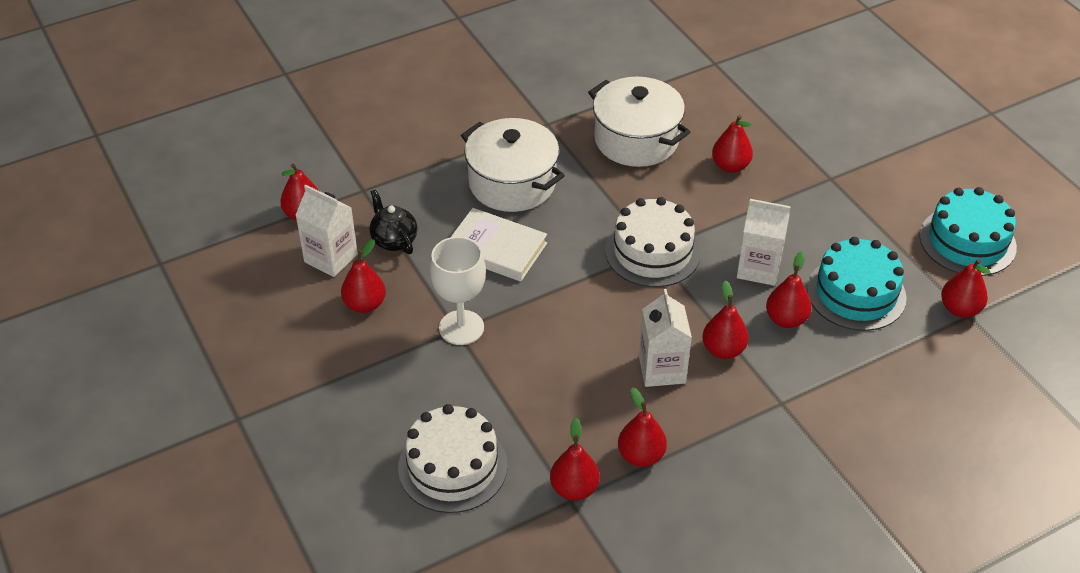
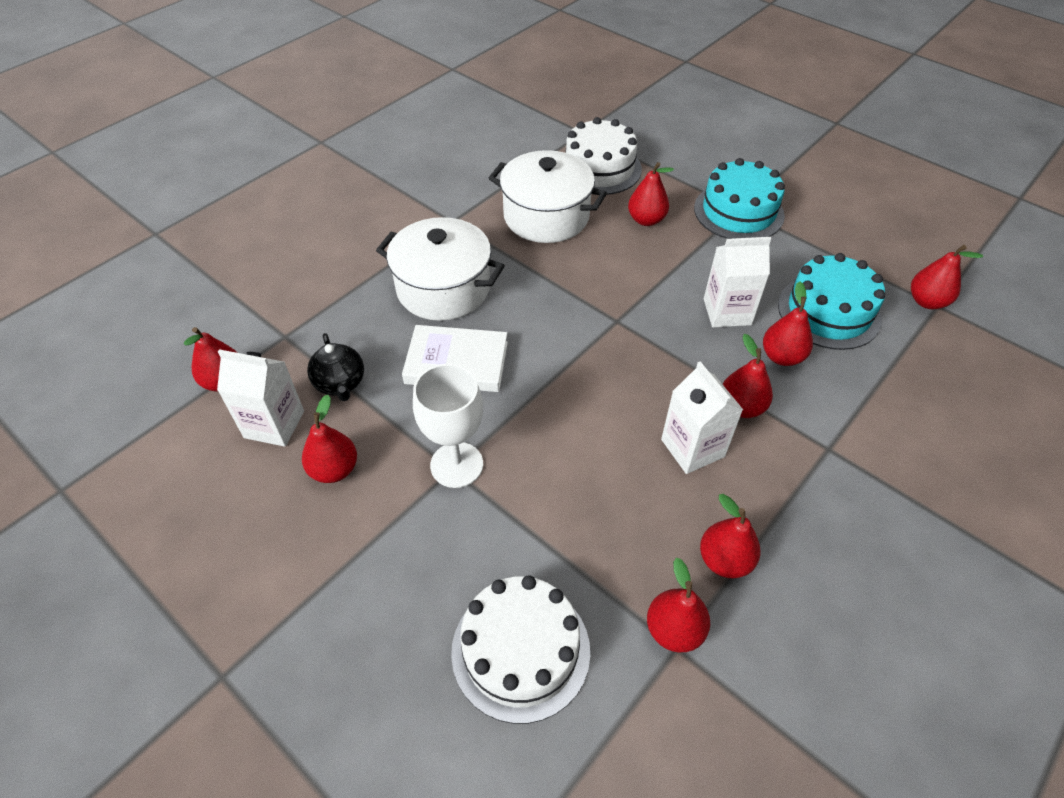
camera: 20 degrees left, 5 degrees up
black teapot [370,189,417,254] -> black teapot turned 150 degrees counterclockwise [307,333,364,401]
white cake [605,197,701,287] -> white cake moved to [565,117,642,195]
turquoise cake [919,187,1017,276] -> turquoise cake moved to [694,158,785,239]

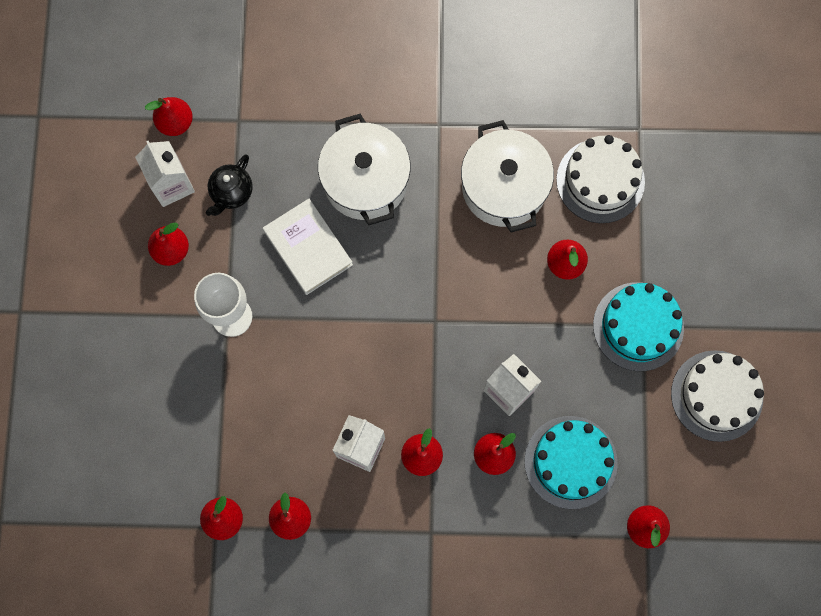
camera: 50 degrees right, 25 degrees up
white cake [451,575,590,724] -> white cake moved to [671,350,764,442]

